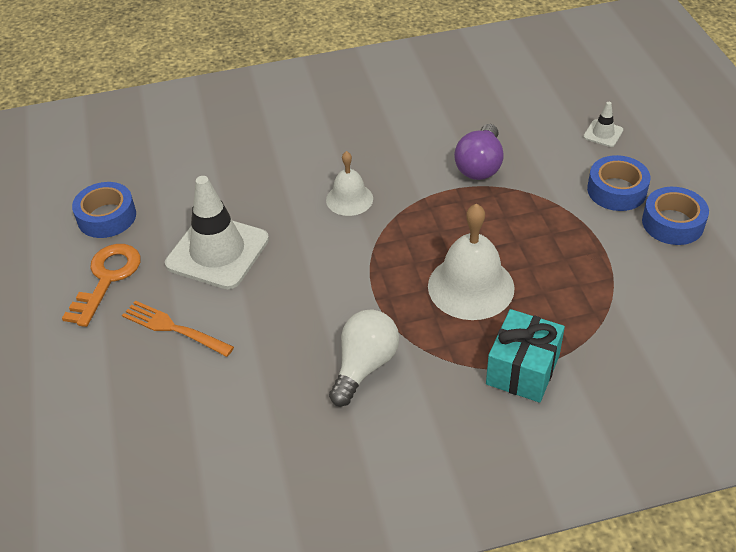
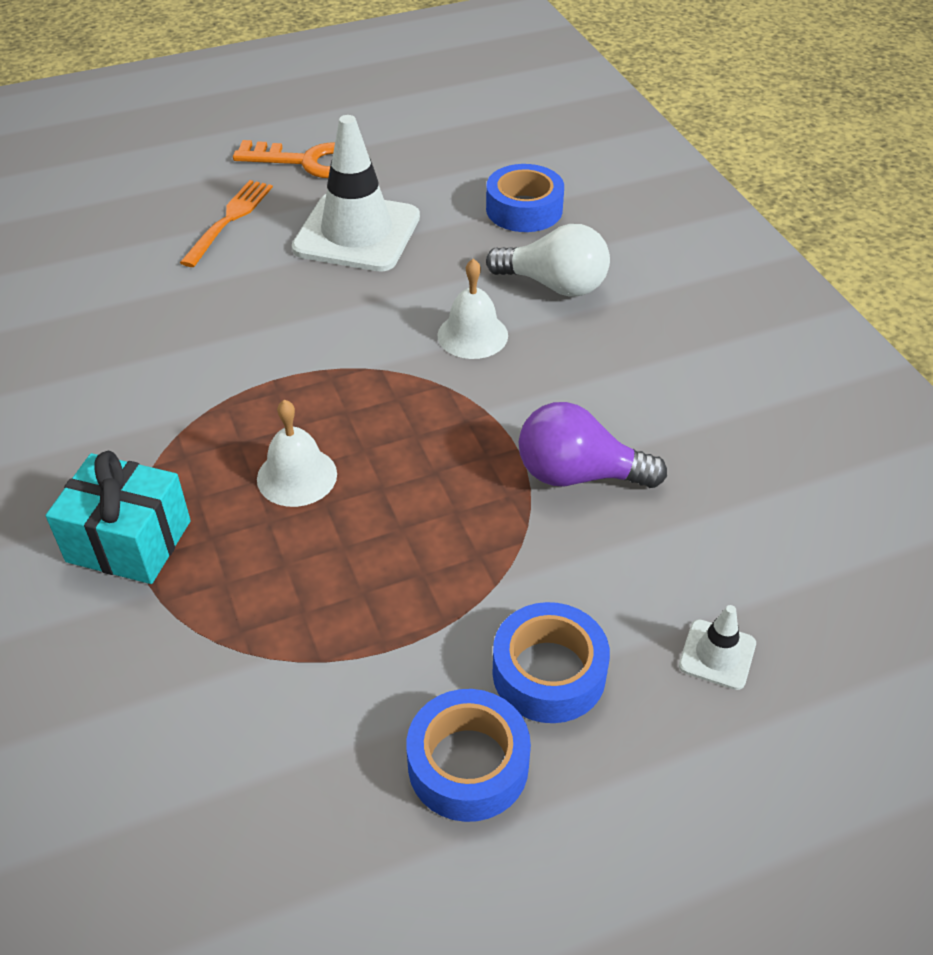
camera: 80 degrees right, 0 degrees up
blue tape [72,182,136,238] -> blue tape moved to [486,164,564,232]
white light bulb [329,309,399,407] -> white light bulb moved to [486,224,610,297]
white bell [428,204,515,320] -> white bell [257,400,337,507], size x0.60

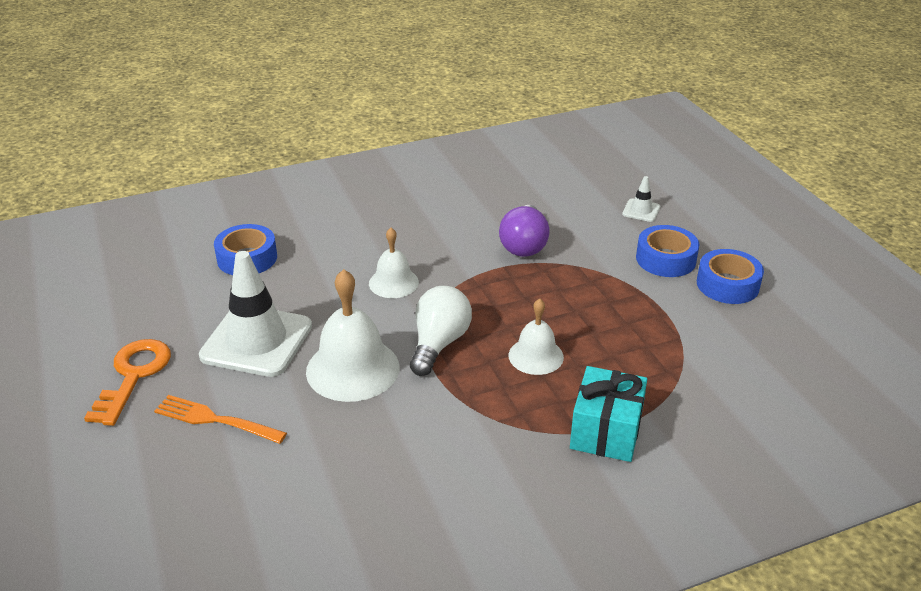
camera: 90 degrees left, 10 degrees down
white light bulb [486,224,610,297] -> white light bulb moved to [410,286,472,376]
none -> white bell [306,269,399,402]

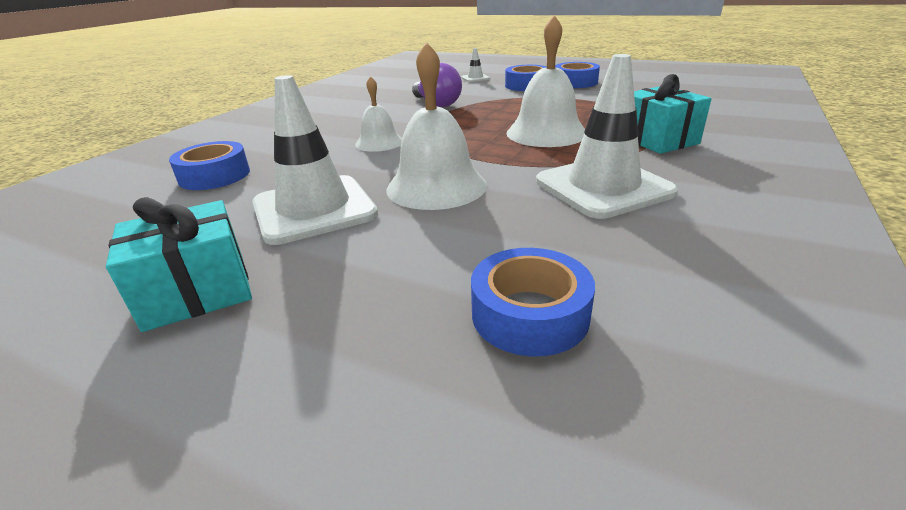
camera: 40 degrees left, 5 degrees down
orange key [84,339,171,426] -> turquoise gift [106,197,252,332]
orange fork [154,395,287,444] -> none
white light bulb [410,286,472,376] -> none
white bell [509,299,564,375] -> white bell [506,15,585,147], size x1.66
none -> blue tape [471,248,595,356]
none -> white traffic cone [536,54,678,219]

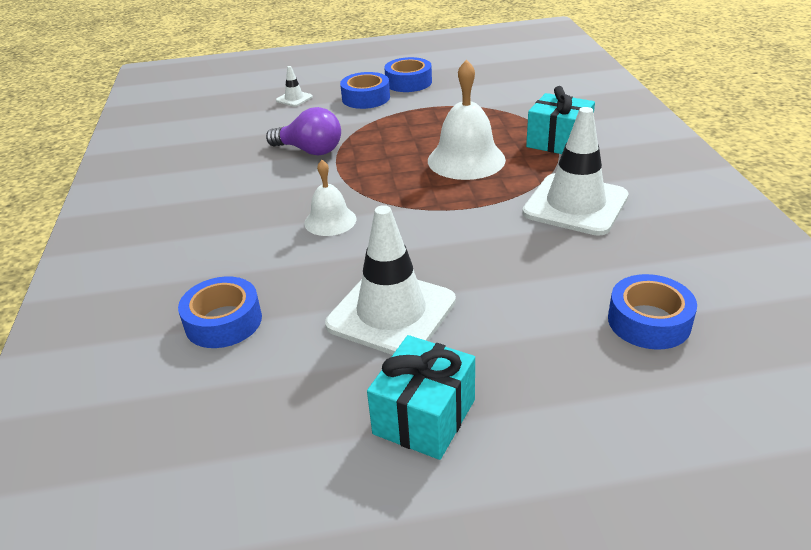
camera: 35 degrees left, 5 degrees up
white bell [387,42,487,210] -> none

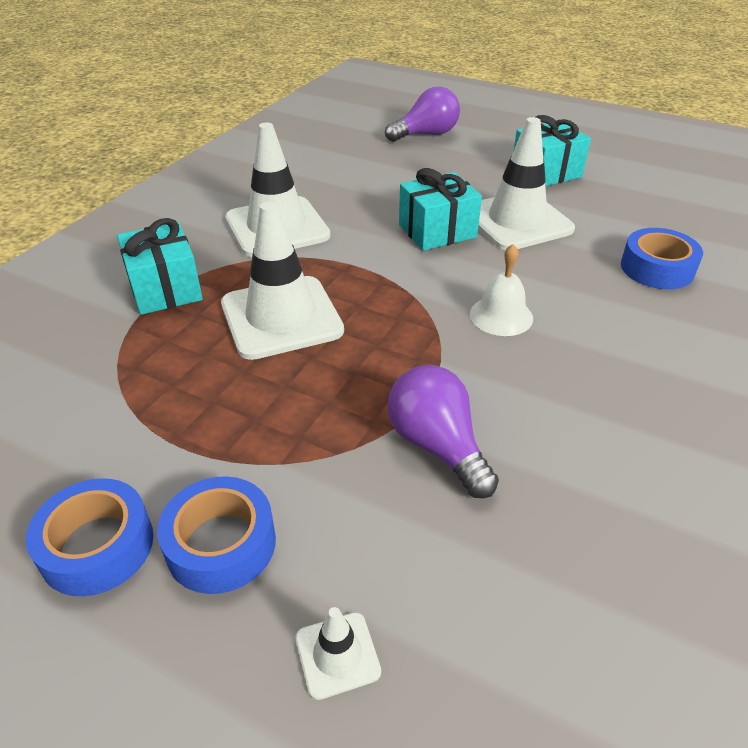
camera: 145 degrees left, 5 degrees up
white bell [428,59,506,180] -> white traffic cone [221,202,344,360]
blue tape [608,274,697,350] -> none
none -> purple light bulb [385,87,460,142]
none -> turquoise gift [399,168,482,251]

